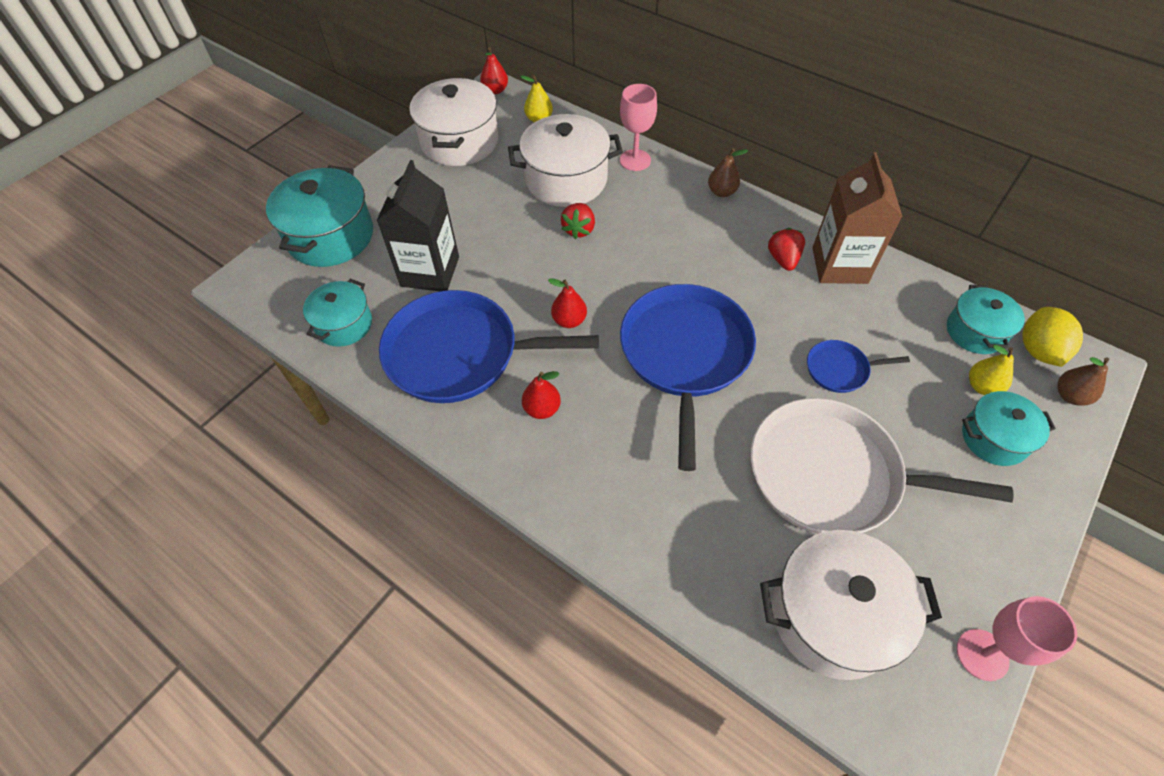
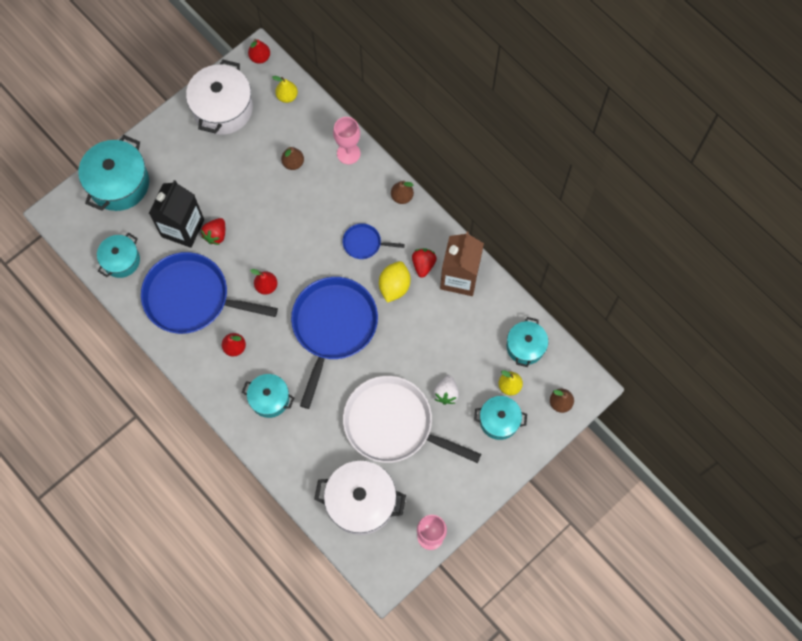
camera: 10 degrees right, 15 degrees up
white pot [508,114,623,207] -> brown pear [281,147,304,170]
red strawberry [561,203,595,239] -> red strawberry moved to [201,218,225,245]
blue pan [807,340,910,393] -> blue pan moved to [342,223,405,259]
yellow lemon [1022,307,1083,367] -> yellow lemon moved to [379,261,410,303]
none -> turquoise pot [242,374,294,418]
none -> white strawberry [433,375,459,405]

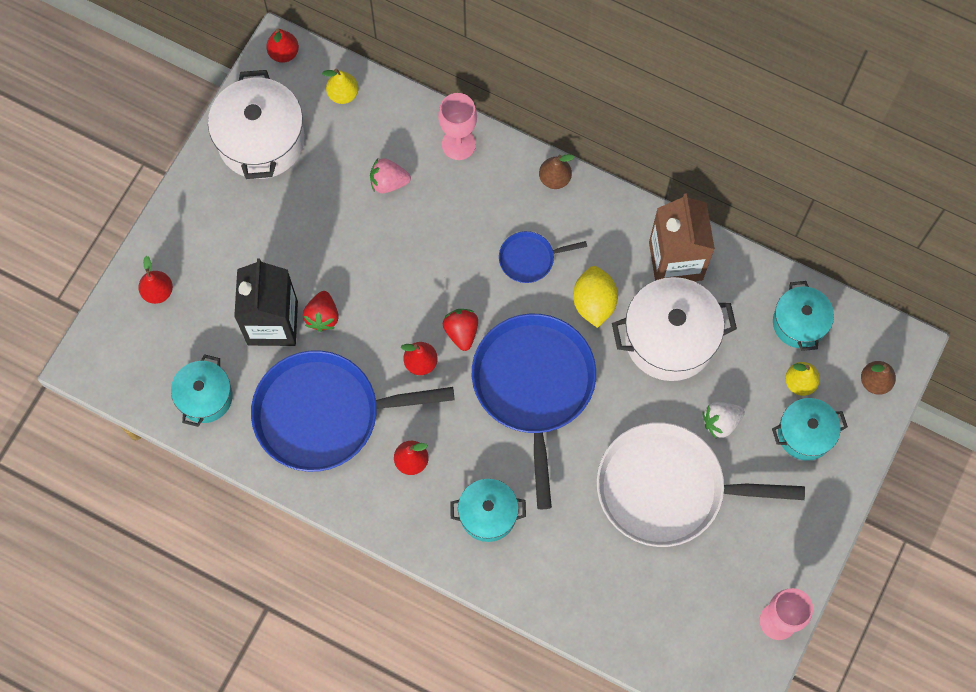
camera: 20 degrees left, 0 degrees up
turquoise pot [79,135,149,211] -> red pear [138,256,173,304]
brown pear [281,147,304,170] -> pink strawberry [370,158,411,193]
white pot [314,460,406,535] -> white pot moved to [612,277,737,381]
red strawberry [412,248,437,278] -> red strawberry moved to [443,309,478,351]
white strawberry [433,375,459,405] -> white strawberry turned 75 degrees clockwise [702,402,745,439]

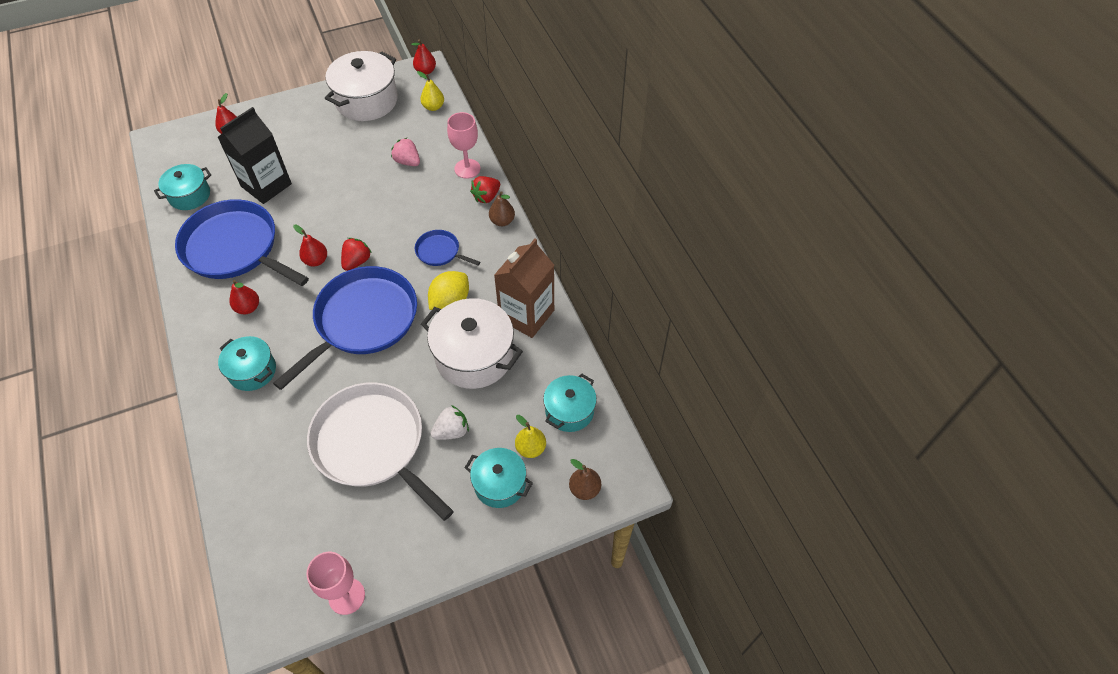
camera: 40 degrees right, 15 degrees down
red strawberry [303,291,339,332] -> red strawberry moved to [470,176,500,203]
white strawberry [702,402,745,439] -> white strawberry turned 135 degrees clockwise [431,405,469,440]

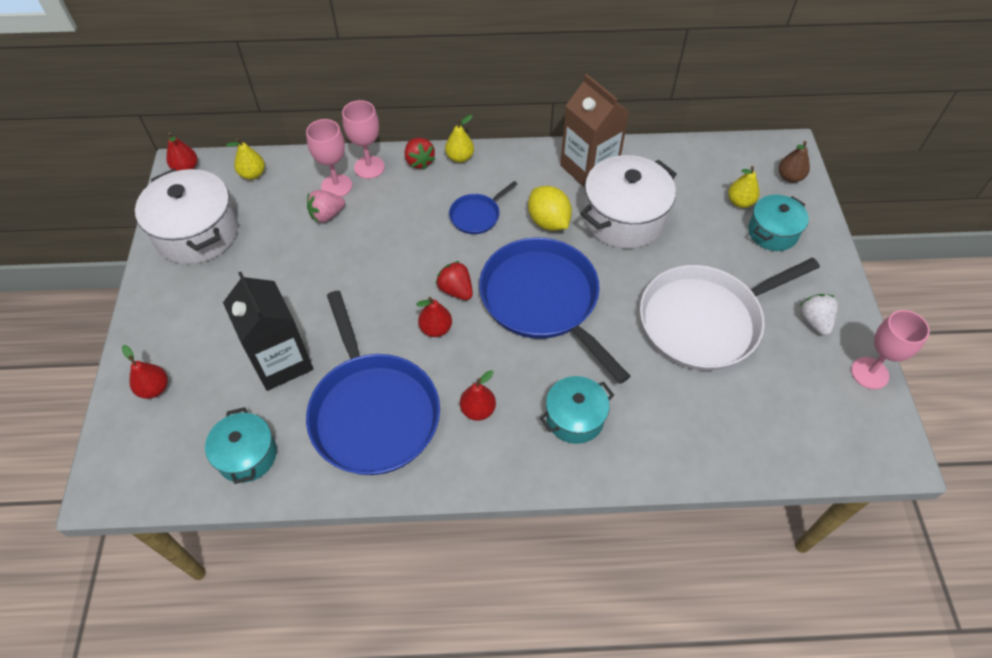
camera: 70 degrees left, 0 degrees up
blue pan [175,199,309,286] -> blue pan turned 75 degrees counterclockwise [306,291,440,475]
white strawberry [431,405,469,440] -> white strawberry moved to [799,294,838,336]
brown pear [489,191,515,226] -> yellow pear [445,115,474,163]
turquoise pot [543,373,597,432] -> none
none -> pink goblet [306,119,352,197]

